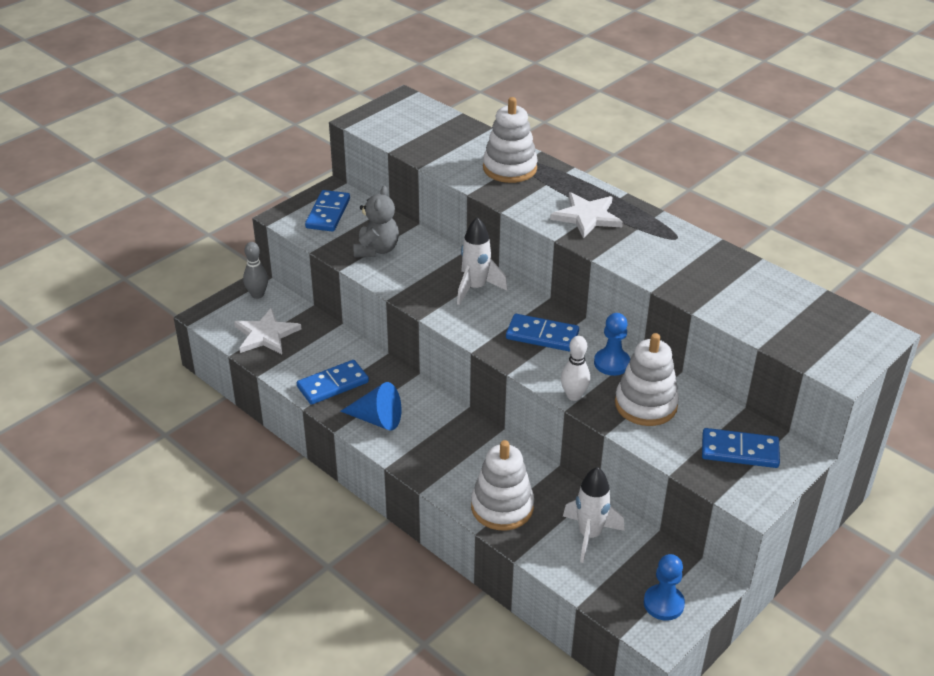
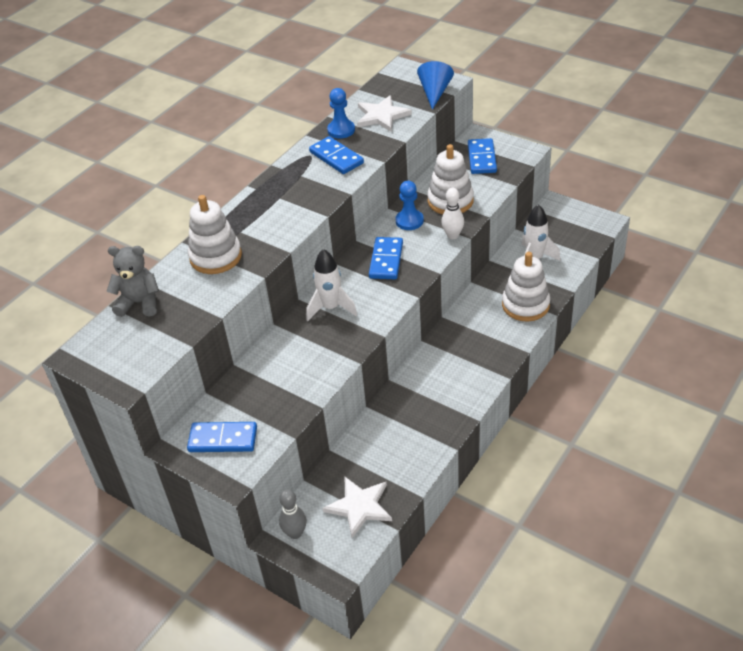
camera: 95 degrees left, 5 degrees up
blue domino [297,360,369,405] -> blue domino moved to [309,136,364,174]
blue cone [340,382,402,431] -> blue cone moved to [417,61,454,110]
grey teddy bear [353,186,399,257] -> grey teddy bear moved to [107,246,159,317]
white star [550,192,623,239] -> white star moved to [357,95,412,132]
blue pawn [644,554,685,620] -> blue pawn moved to [327,88,355,139]

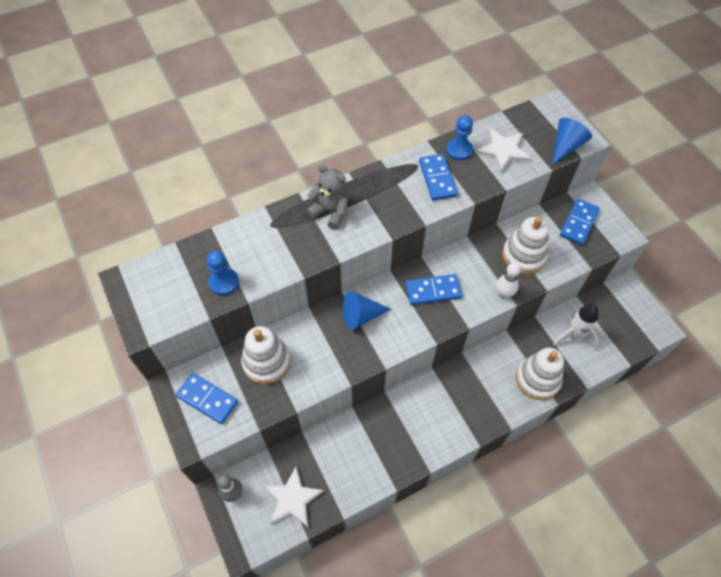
camera: 25 degrees right, 15 degrees up
grey teddy bear [107,246,159,317] -> grey teddy bear moved to [306,165,348,230]
white stacking toy [188,195,242,274] -> white stacking toy moved to [241,326,291,384]
white rocket [306,249,357,321] -> blue cone [343,291,391,330]
blue domino [369,237,403,279] -> blue domino turned 45 degrees clockwise [406,274,462,305]
blue pawn [395,181,424,230] -> blue pawn moved to [207,251,239,295]

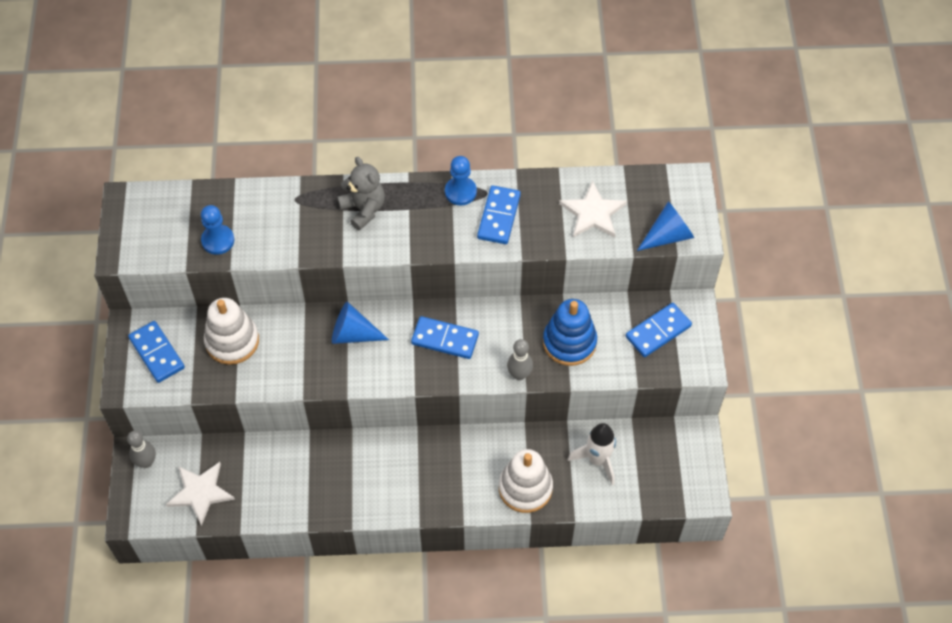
camera: 25 degrees right, 0 degrees up
blue pawn [446,115,473,161] -> blue pawn moved to [445,156,477,205]
white bowling pin [496,262,521,299] -> grey bowling pin [507,339,533,380]
white stacking toy [502,217,549,274] -> blue stacking toy [543,299,597,366]

